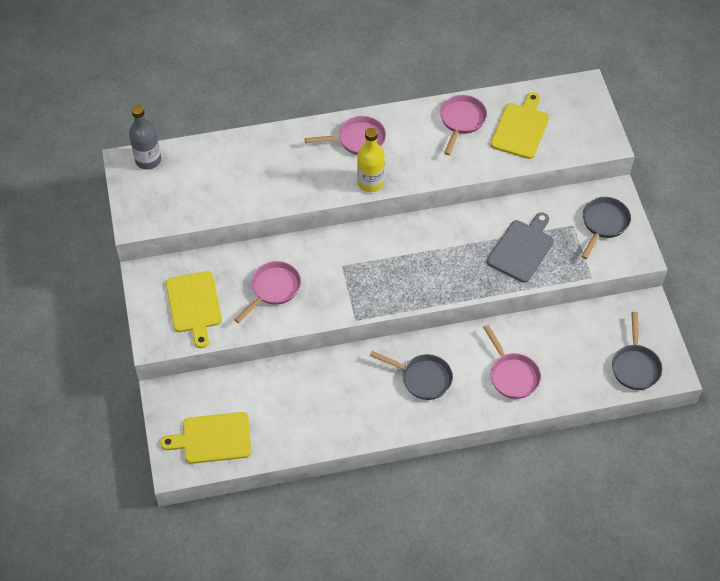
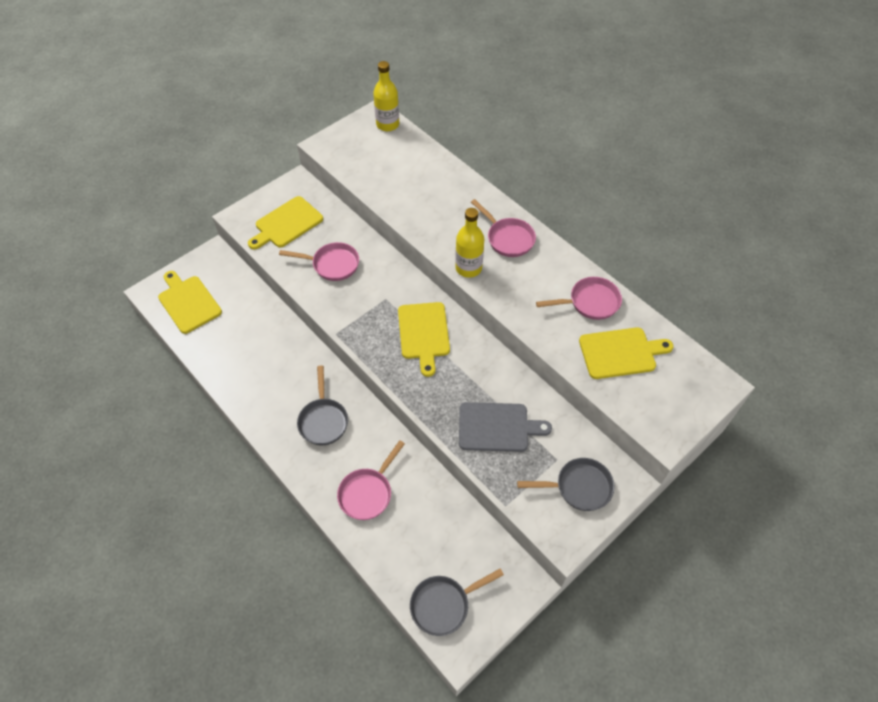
camera: 60 degrees right, 0 degrees up
grey bottle [129,105,161,169] -> yellow bottle [373,61,399,131]
none -> yellow cutting board [398,302,450,377]

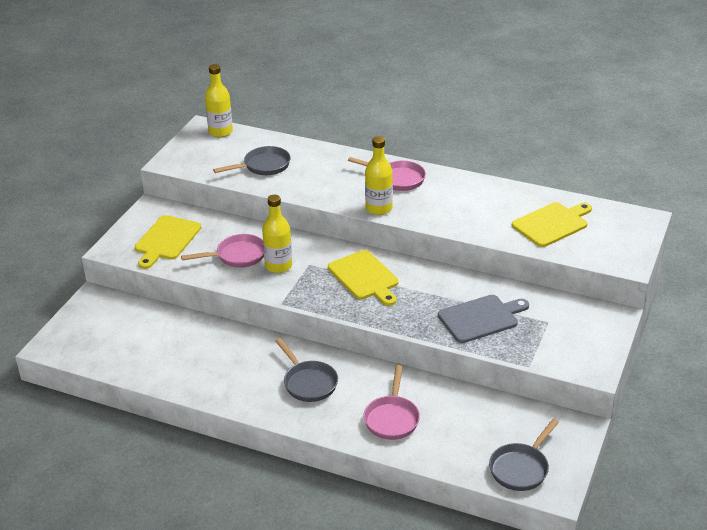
camera: 25 degrees left, 20 degrees down
yellow cutting board [158,271,222,334] -> none
grey pan [517,458,615,511] -> grey pan moved to [213,146,291,175]
pink pan [536,277,622,320] -> none
none -> yellow bottle [262,195,292,273]

